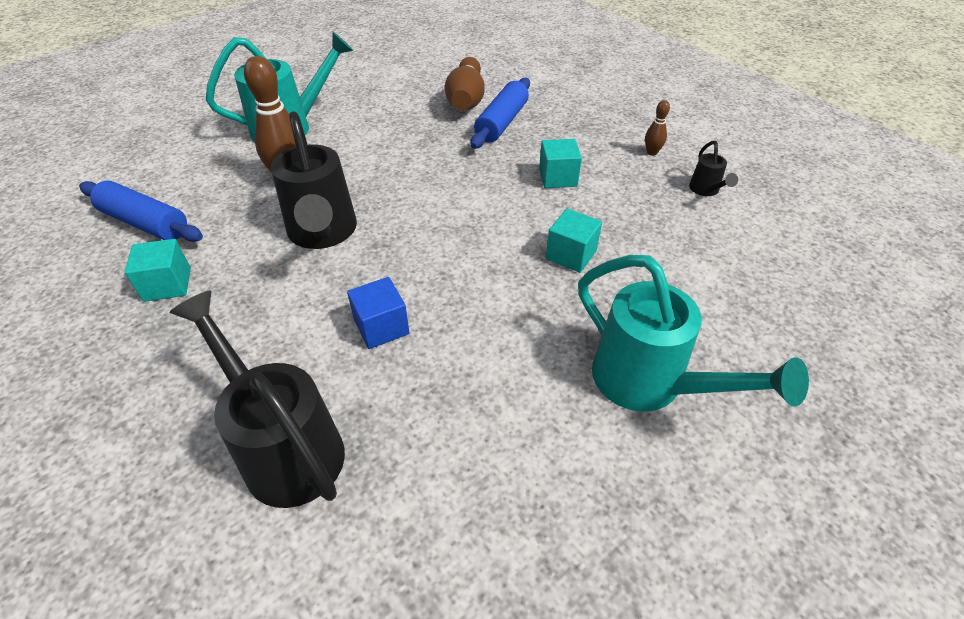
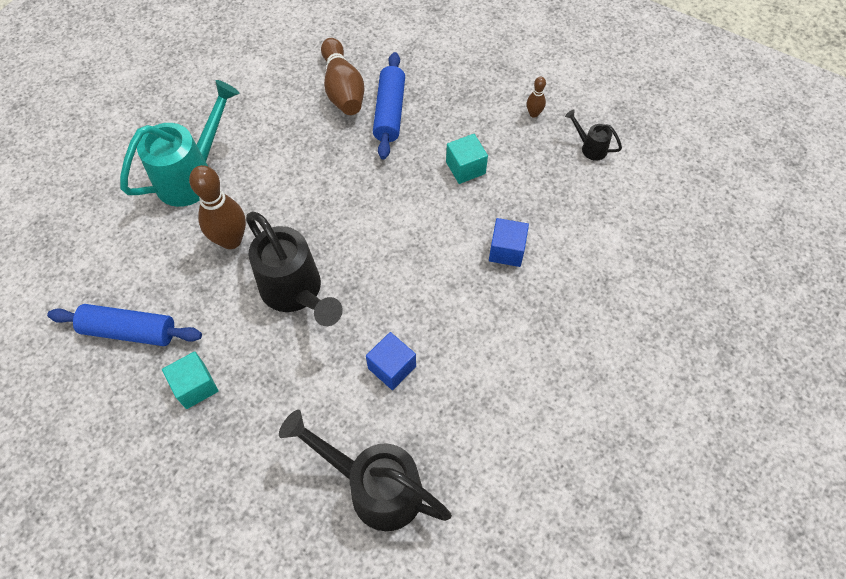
camera: 20 degrees left, 15 degrees up
turquoise cube [546,209,602,273] -> blue cube [489,218,529,267]
turquoise watering can [578,255,809,411] -> none
black watering can [689,141,738,196] -> black watering can turned 150 degrees clockwise [565,110,622,161]

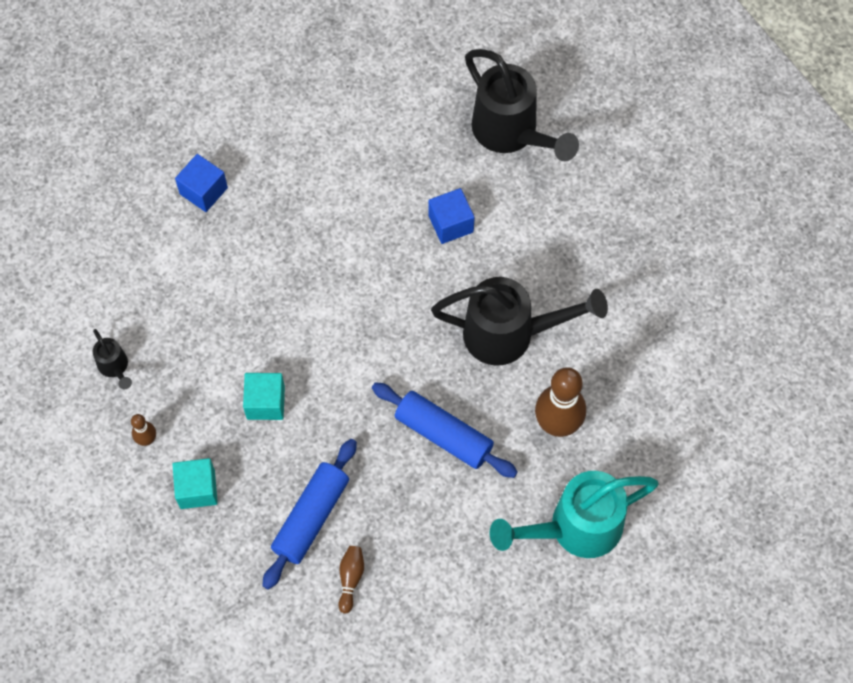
camera: 155 degrees left, 5 degrees up
blue rolling pin [47,304,202,346] -> blue rolling pin moved to [372,382,518,478]
turquoise cube [162,351,218,409] -> turquoise cube moved to [172,458,218,509]
black watering can [246,212,343,326] -> black watering can turned 105 degrees clockwise [431,277,608,366]
brown bowling pin [321,38,365,115] -> brown bowling pin [338,546,364,614], size x0.48
blue cube [489,218,529,267] -> blue cube moved to [175,154,228,212]

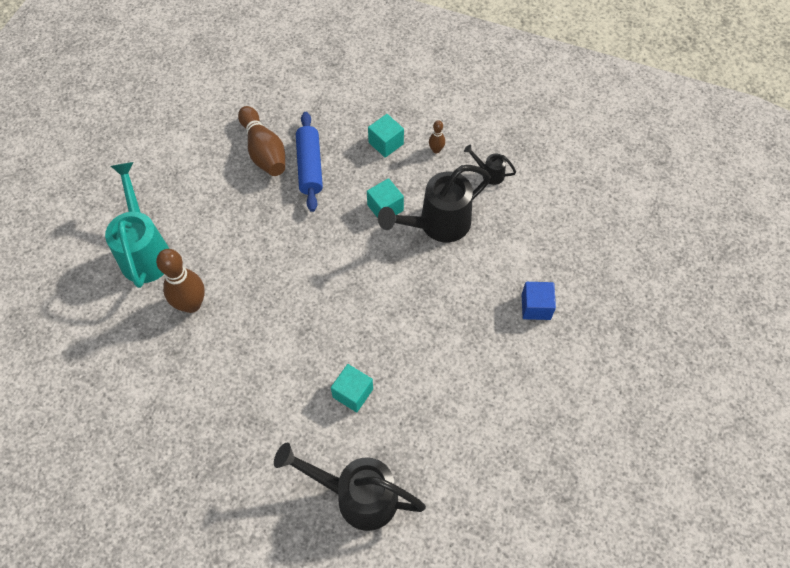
camera: 145 degrees right, 5 degrees down
brown bowling pin [338,546,364,614] -> brown bowling pin [238,106,285,176], size x2.10
blue rolling pin [372,382,518,478] -> none
blue cube [428,188,475,244] -> turquoise cube [331,364,373,412]
black watering can [431,277,608,366] -> black watering can moved to [378,165,491,242]
turquoise watering can [489,471,659,558] -> turquoise watering can turned 45 degrees counterclockwise [105,162,169,288]

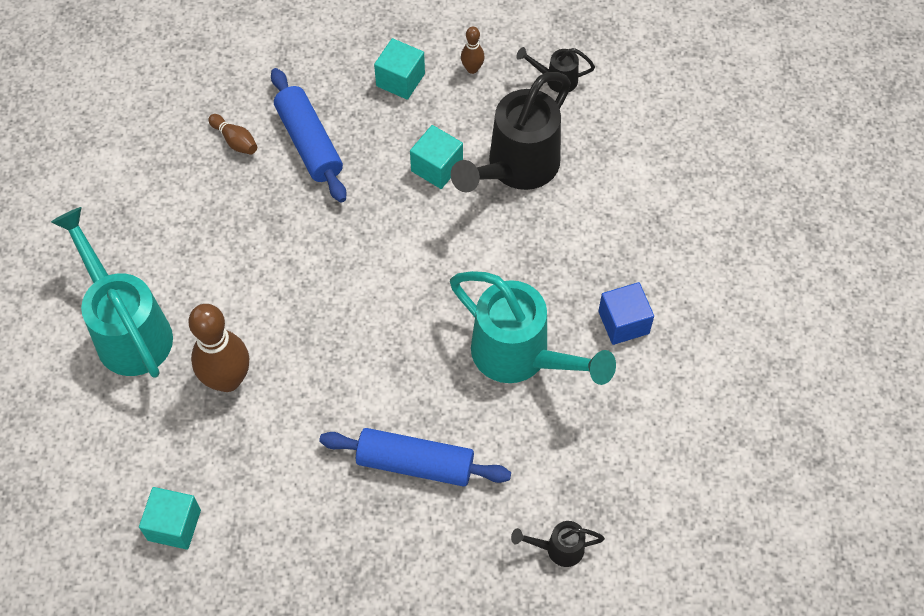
camera: 20 degrees left, 0 degrees up
brown bowling pin [238,106,285,176] -> brown bowling pin [208,114,257,155], size x0.48
black watering can [274,443,426,531] -> black watering can [511,521,605,567], size x0.45
turquoise cube [331,364,373,412] -> turquoise cube moved to [139,487,201,550]
blue cube [522,282,556,320] -> blue cube moved to [598,282,654,345]
none -> blue rolling pin [319,428,511,487]
none -> turquoise watering can [450,271,616,385]

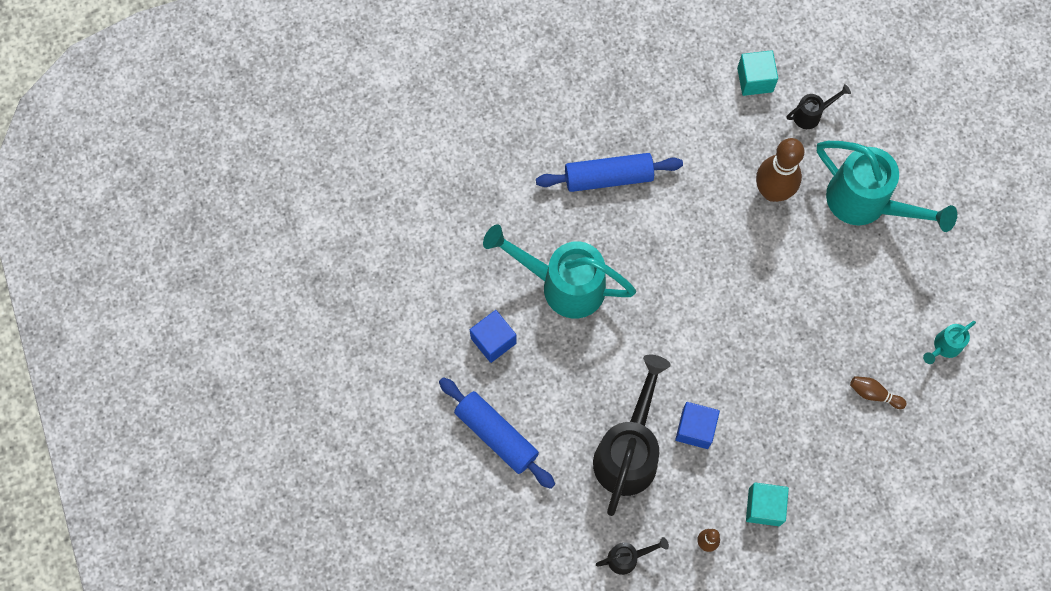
camera: 160 degrees right, 10 degrees up
blue rolling pin [271,68,346,203] -> blue rolling pin moved to [439,377,555,489]
turquoise cube [410,125,463,189] -> blue cube [675,402,720,449]
black watering can [511,521,605,567] -> black watering can moved to [787,84,851,129]
none -> turquoise watering can [923,321,976,364]

